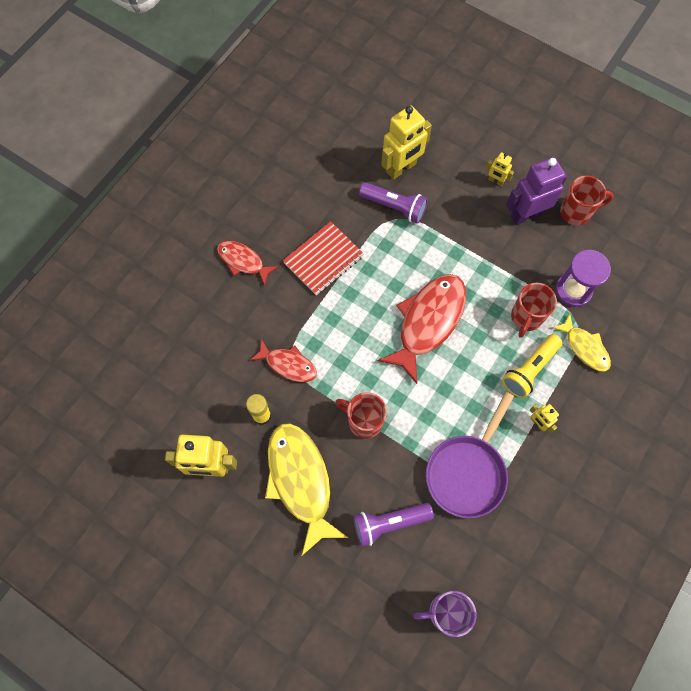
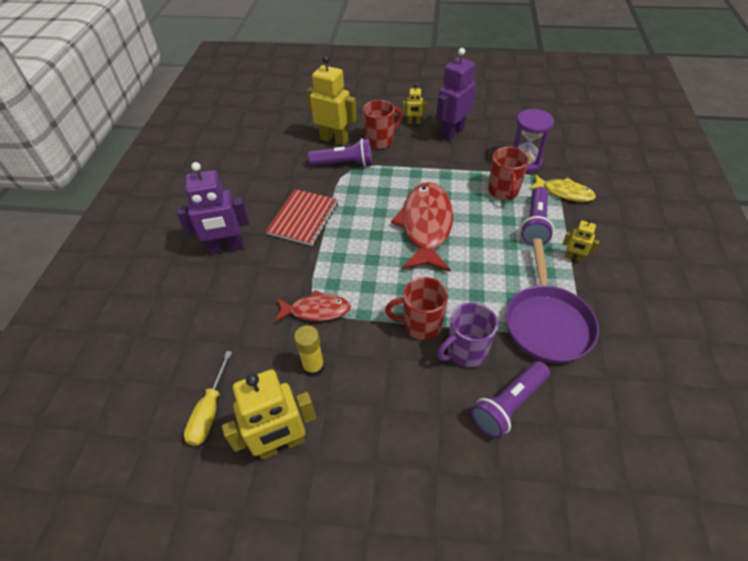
camera: 25 degrees left, 20 degrees down
red fish [217,241,278,285] -> purple robot [177,162,249,255]
yellow fish [265,423,348,555] -> none
yellow robot [381,105,432,180] -> yellow robot turned 90 degrees counterclockwise [307,55,357,146]
purple mug [413,591,476,637] -> purple mug moved to [437,302,498,367]
yellow flashlight [502,334,562,398] -> purple flashlight [521,187,554,245]
red mug [560,176,614,226] -> red mug moved to [363,100,402,149]
none -> yellow screwdriver [184,351,232,446]

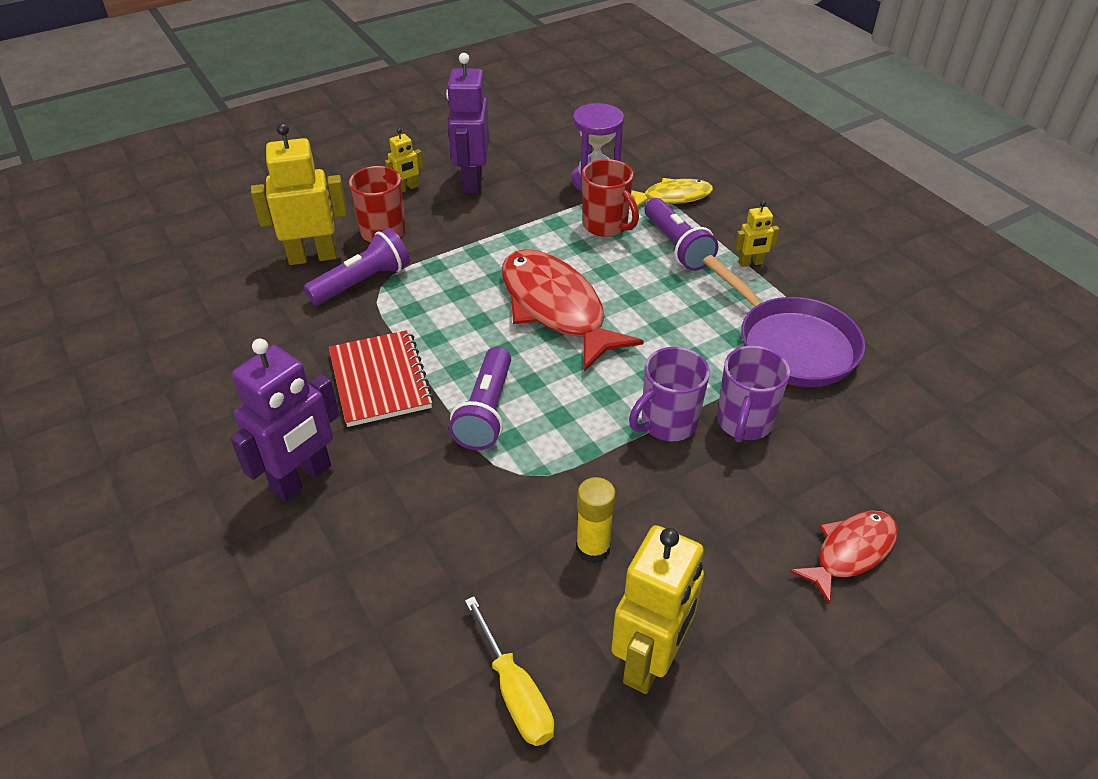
camera: 40 degrees left, 5 degrees down
red fish [274,290,351,322] -> red fish moved to [789,511,898,605]
red mug [385,277,448,340] -> purple mug [629,347,710,441]
purple flashlight [471,361,550,439] -> purple flashlight moved to [449,347,511,450]

